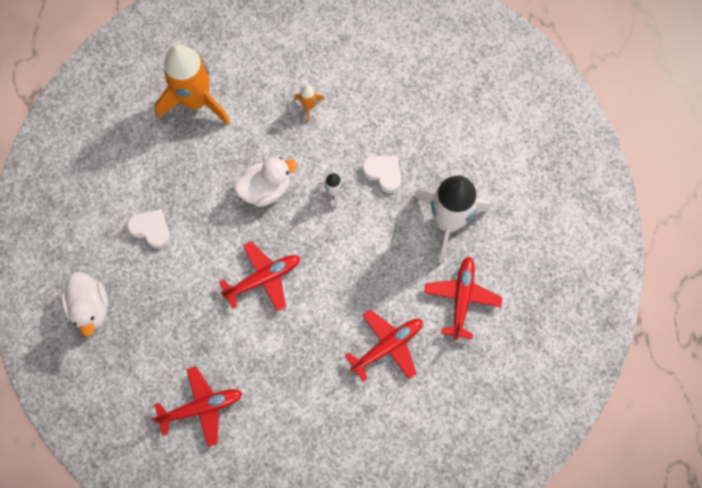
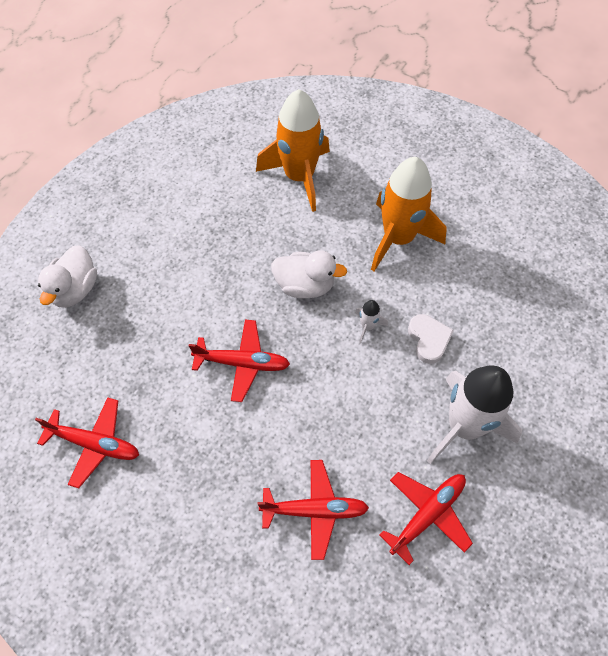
camera: 35 degrees right, 10 degrees down
white heart [127,209,170,248] -> none
orange rocket [294,85,324,122] -> orange rocket [371,157,447,271], size x2.46

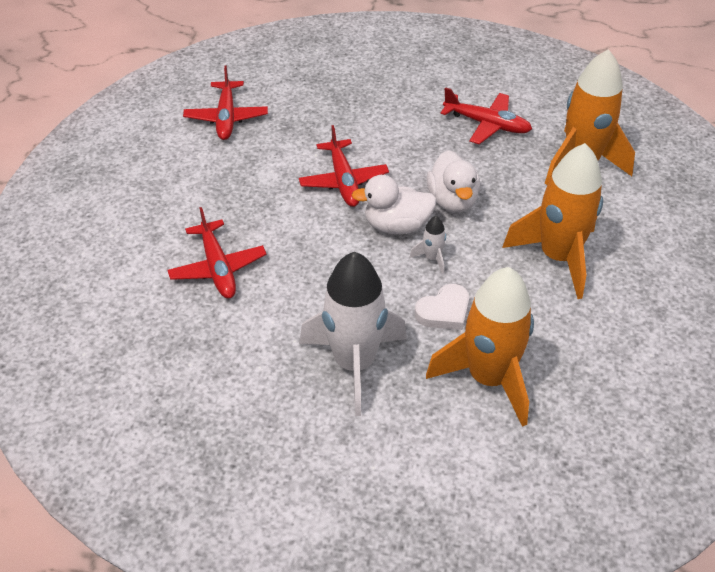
camera: 70 degrees right, 15 degrees down
white duck [38,245,97,308] -> white duck moved to [352,175,437,234]
red plane [379,472,473,565] -> red plane moved to [440,87,532,144]
none -> orange rocket [426,267,534,427]

